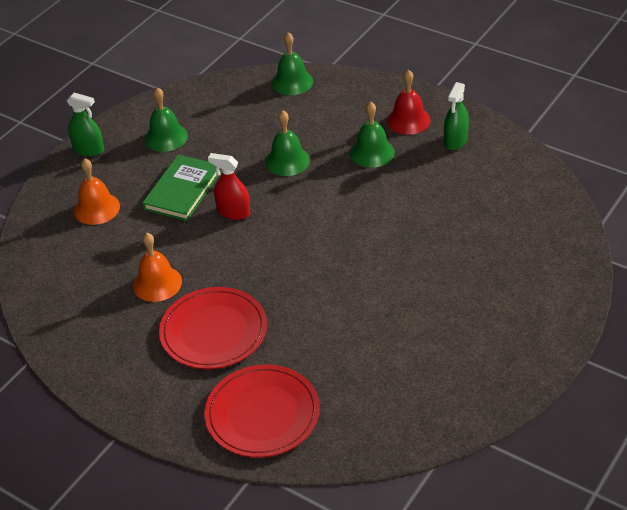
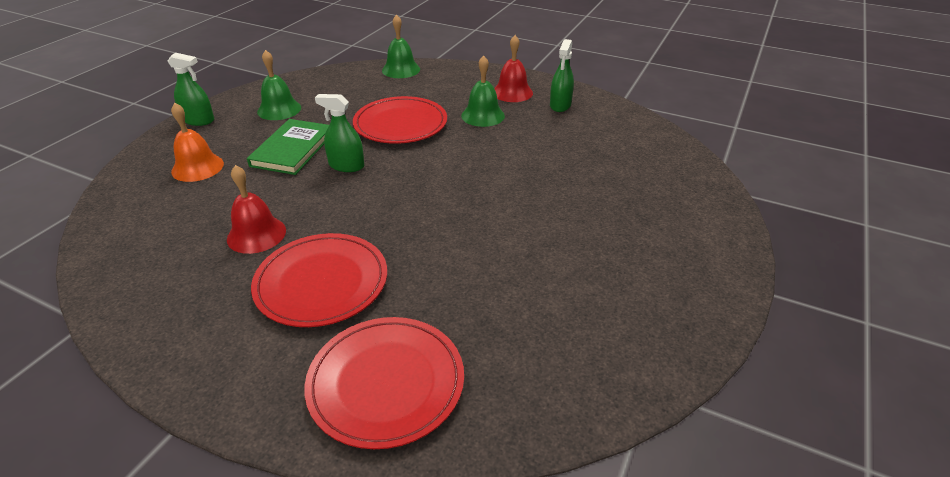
camera: 10 degrees left, 5 degrees down
orange bell [133,233,182,302] -> red bell [227,165,286,254]
red spray bottle [208,153,250,220] -> green spray bottle [315,94,364,172]
green bell [265,110,310,176] -> red plate [353,96,447,144]

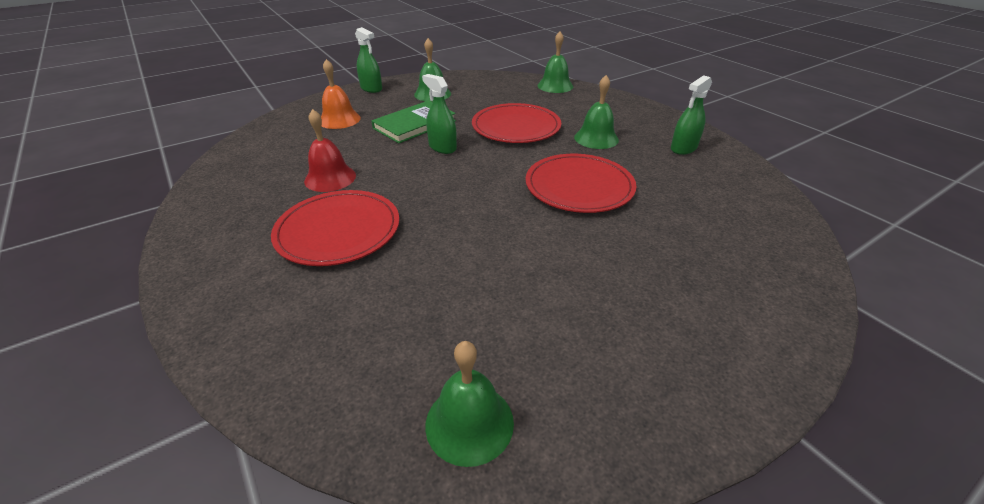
camera: 30 degrees right, 0 degrees up
red plate [304,317,464,449] -> red plate moved to [525,154,637,213]
red bell [494,35,533,102] -> none
none -> green bell [425,341,514,467]

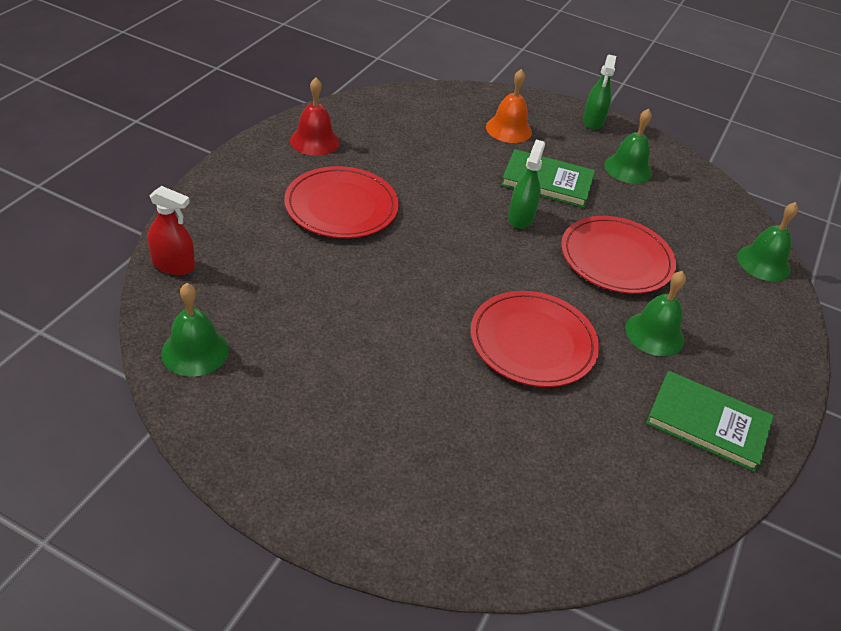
camera: 55 degrees right, 5 degrees up
red bell [304,109,356,192] -> red bell moved to [290,78,340,156]
green spray bottle [671,75,712,155] -> green book [646,371,774,472]
none -> red spray bottle [148,186,195,275]

